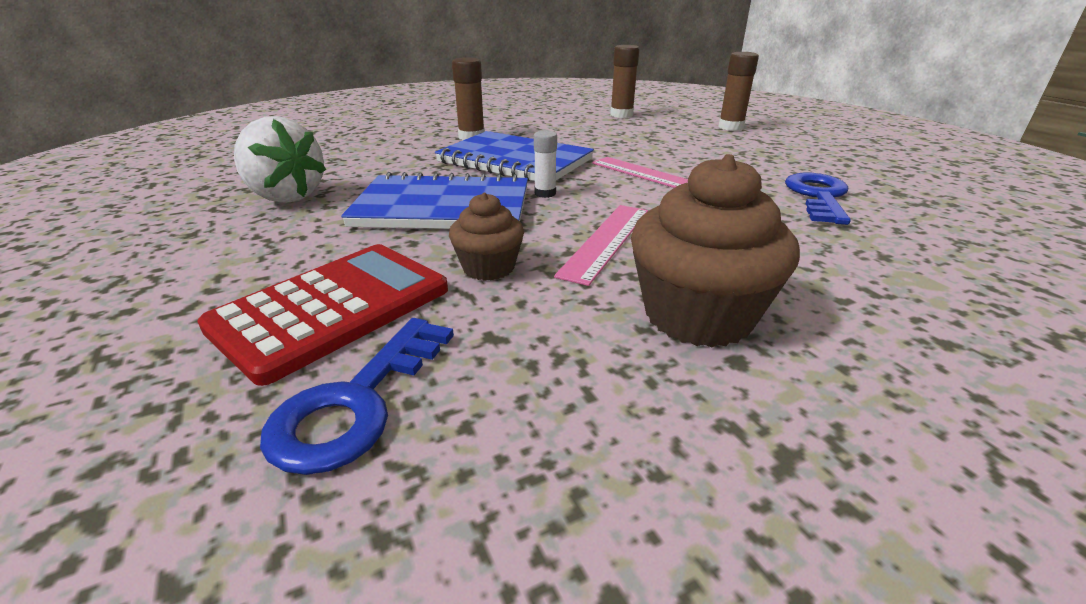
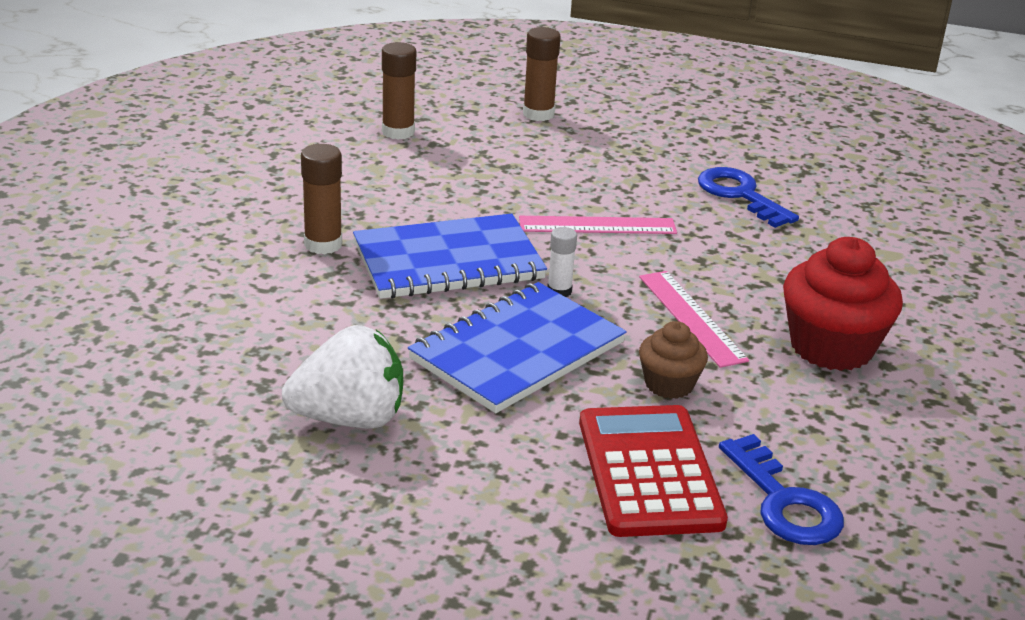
camera: 50 degrees left, 0 degrees up
brown cupcake [631,154,800,347] -> red cupcake [783,237,903,371]

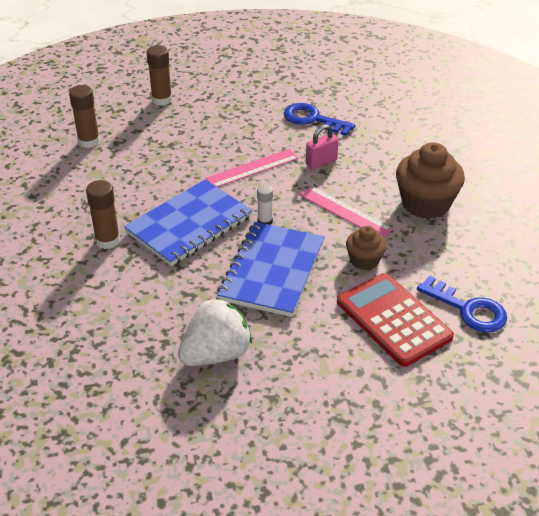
camera: 25 degrees left, 10 degrees up
red cupcake [783,237,903,371] -> brown cupcake [396,142,465,219]
none -> pink padlock [306,124,339,170]

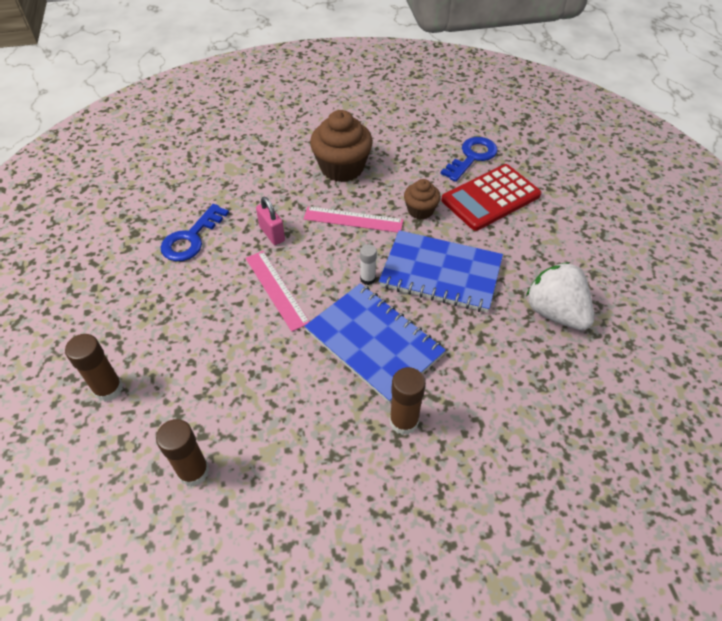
camera: 90 degrees left, 10 degrees up
pink ruler [300,186,393,237] -> pink ruler turned 60 degrees clockwise [303,206,404,233]

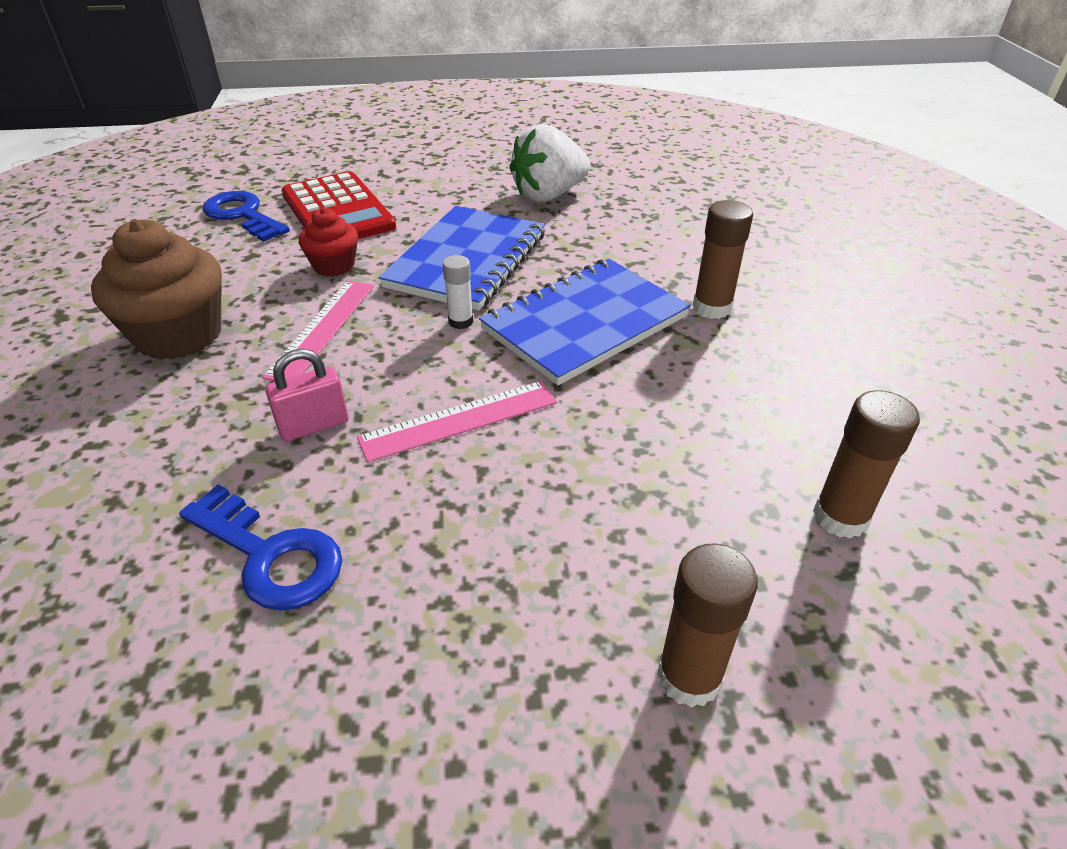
camera: 85 degrees left, 10 degrees down
brown cupcake [404,179,441,220] -> red cupcake [299,208,358,277]

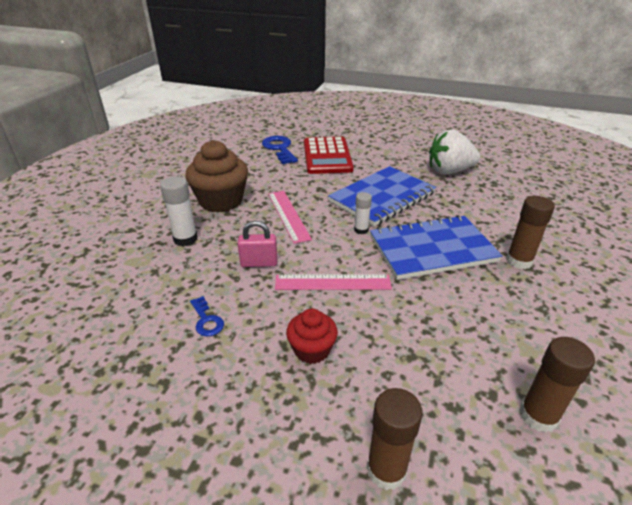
camera: 25 degrees right, 5 degrees down
blue key [179,485,342,611] -> blue key [190,296,224,337], size x0.55
pink ruler [262,281,374,381] -> pink ruler turned 60 degrees counterclockwise [268,191,312,244]
red cupcake [299,208,358,277] -> red cupcake moved to [286,309,338,364]
none -> white glue stick [160,176,198,246]

